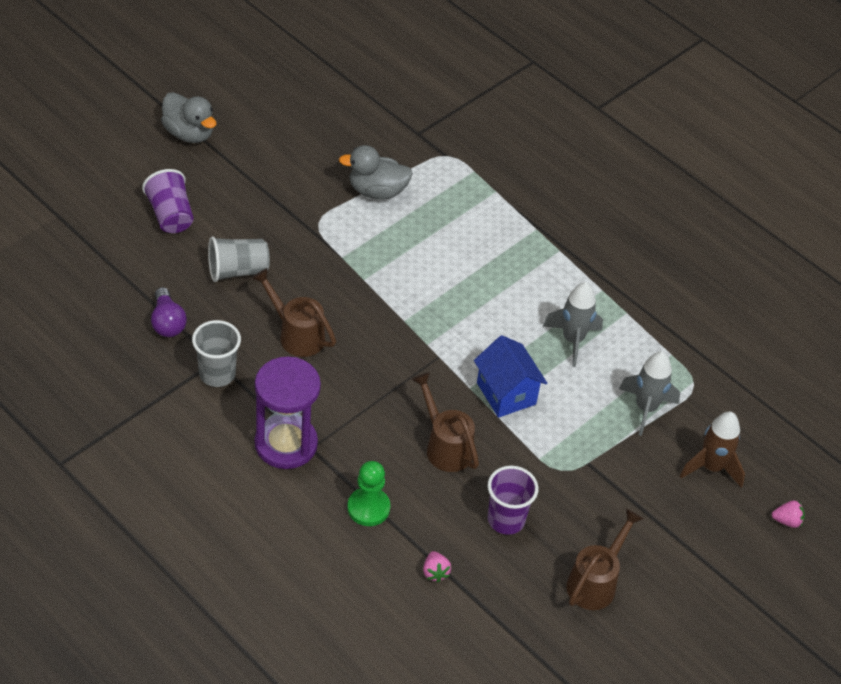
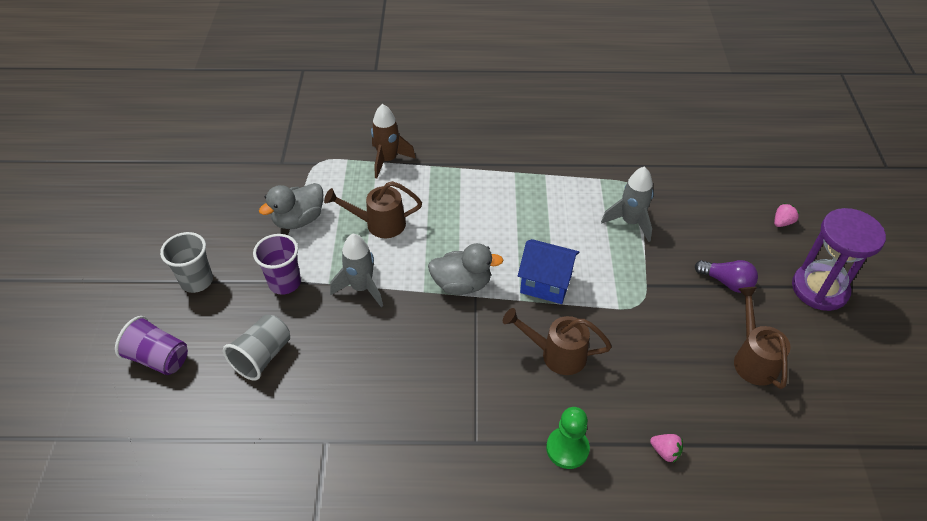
camera: 40 degrees left, 0 degrees up
purple light bulb [151,287,187,337] -> purple light bulb moved to [695,260,758,293]
grey duck [161,92,217,143] -> grey duck moved to [428,243,504,295]
grey cup [192,320,241,387] -> grey cup moved to [160,232,213,293]
brown watering can [252,268,336,357] -> brown watering can moved to [324,181,422,238]
purple hourglass [255,357,321,469] -> purple hourglass moved to [792,208,886,311]
purple cup [488,466,539,535] -> purple cup moved to [253,234,301,295]
grey rocket [543,282,603,367] -> grey rocket moved to [330,234,383,307]
brown rocket [680,411,745,488] -> brown rocket moved to [371,104,416,178]

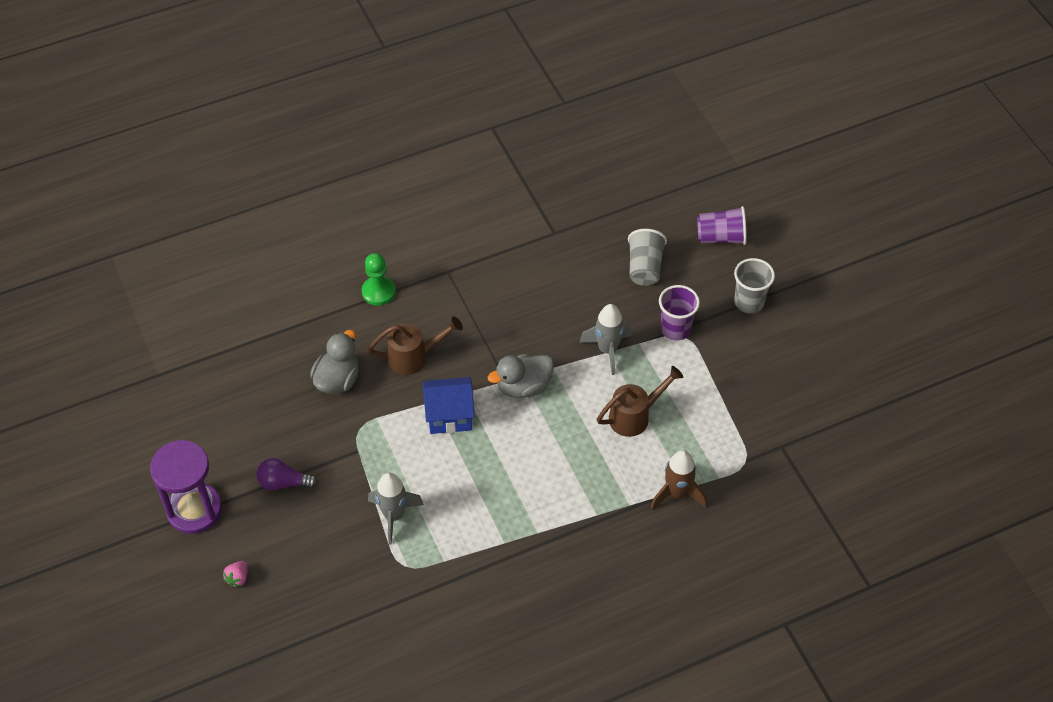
camera: 155 degrees right, 5 degrees up
grey duck [259,183,323,229] -> grey duck moved to [310,330,359,394]
pink strawberry [650,434,683,463] -> none
brown watering can [734,287,791,389] -> none

